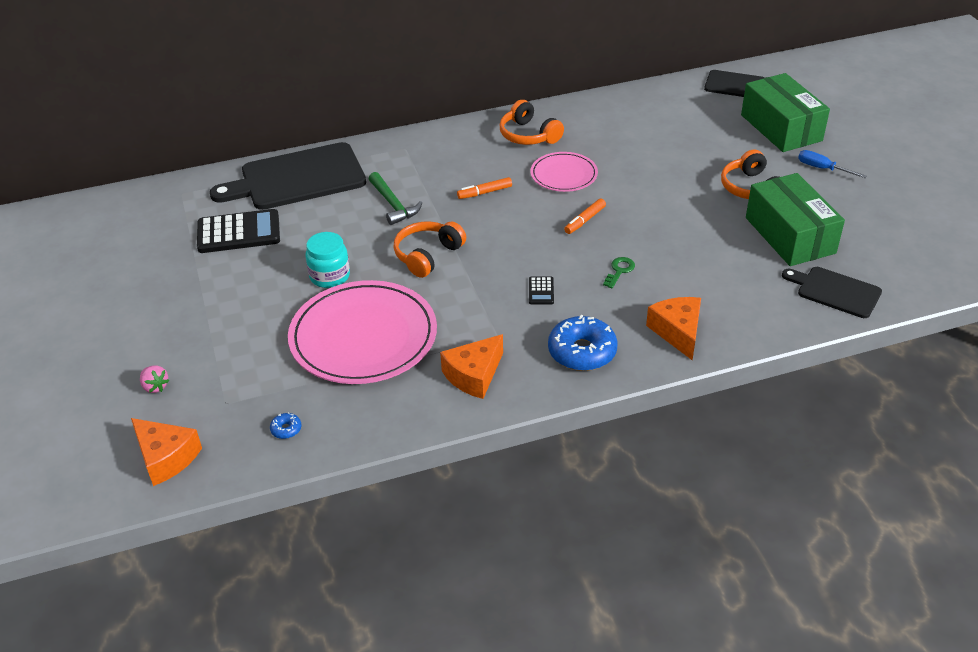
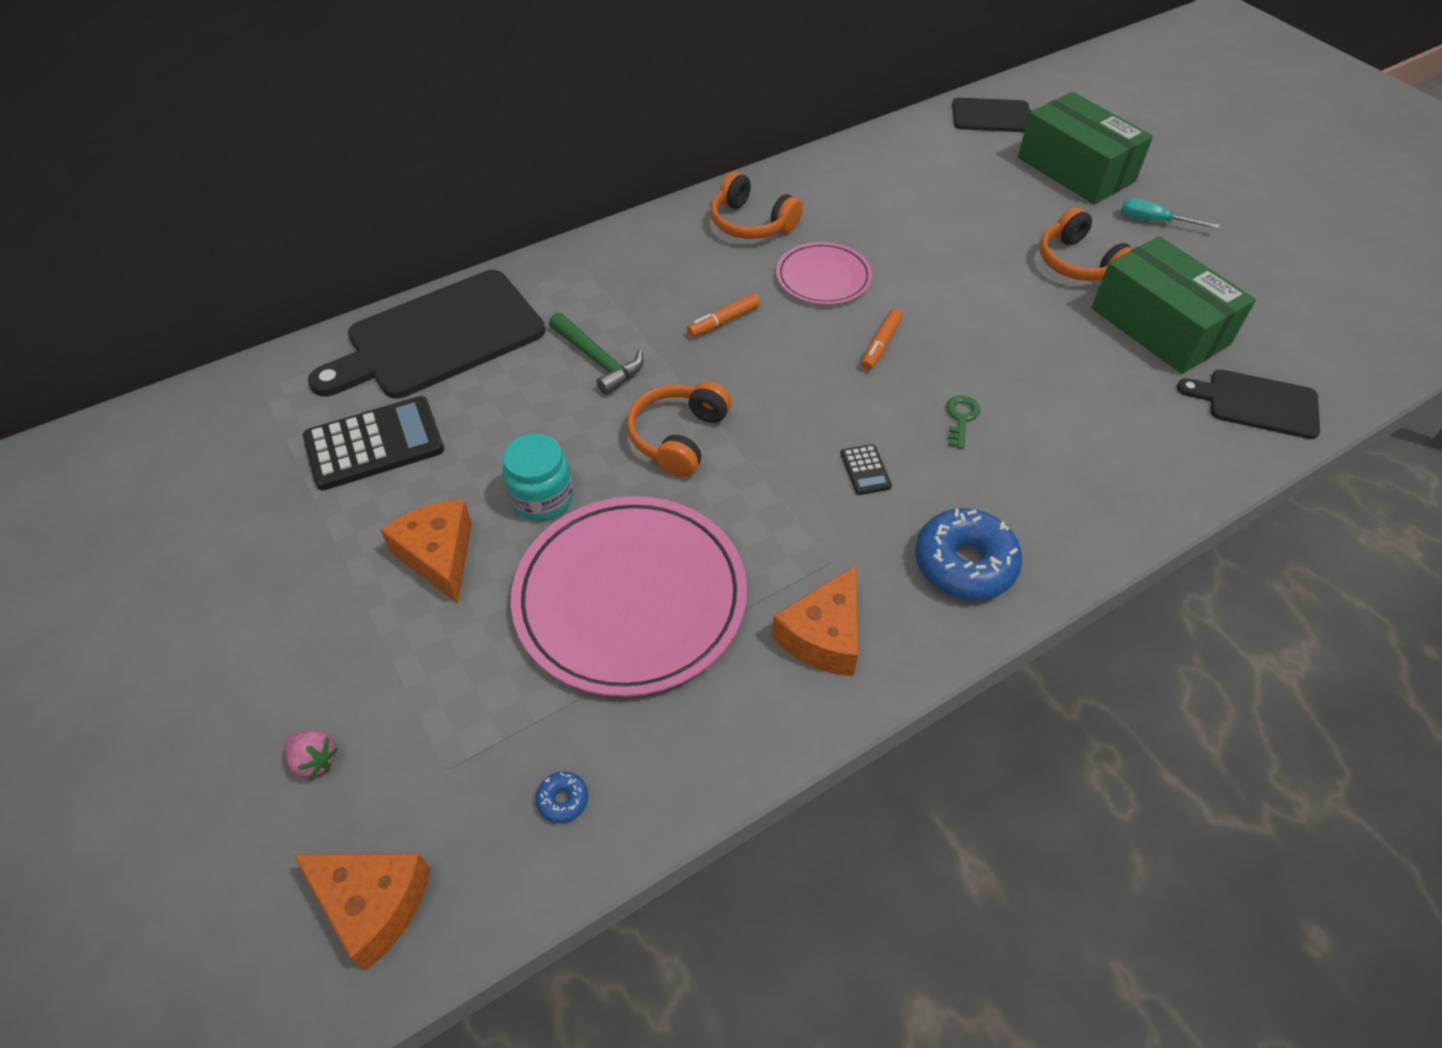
camera: 15 degrees left, 10 degrees up
orange cheese [646,297,701,360] -> orange cheese moved to [380,500,472,604]
blue screwdriver [798,150,867,178] -> turquoise screwdriver [1121,198,1219,229]

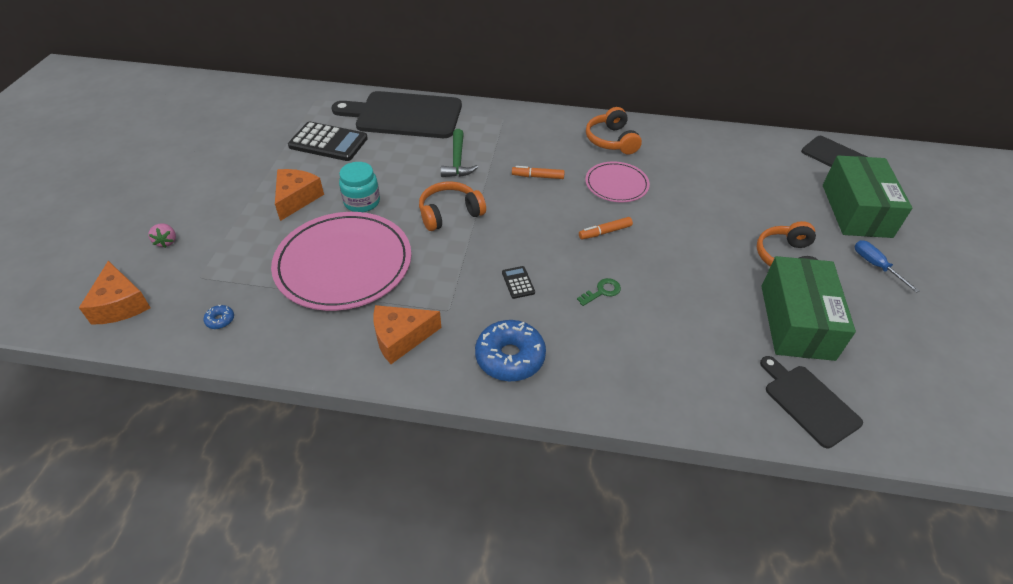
camera: 40 degrees right, 5 degrees down
black calculator [841,444,892,495] -> black calculator turned 135 degrees clockwise [502,266,535,299]
turquoise screwdriver [1121,198,1219,229] -> blue screwdriver [855,240,920,293]

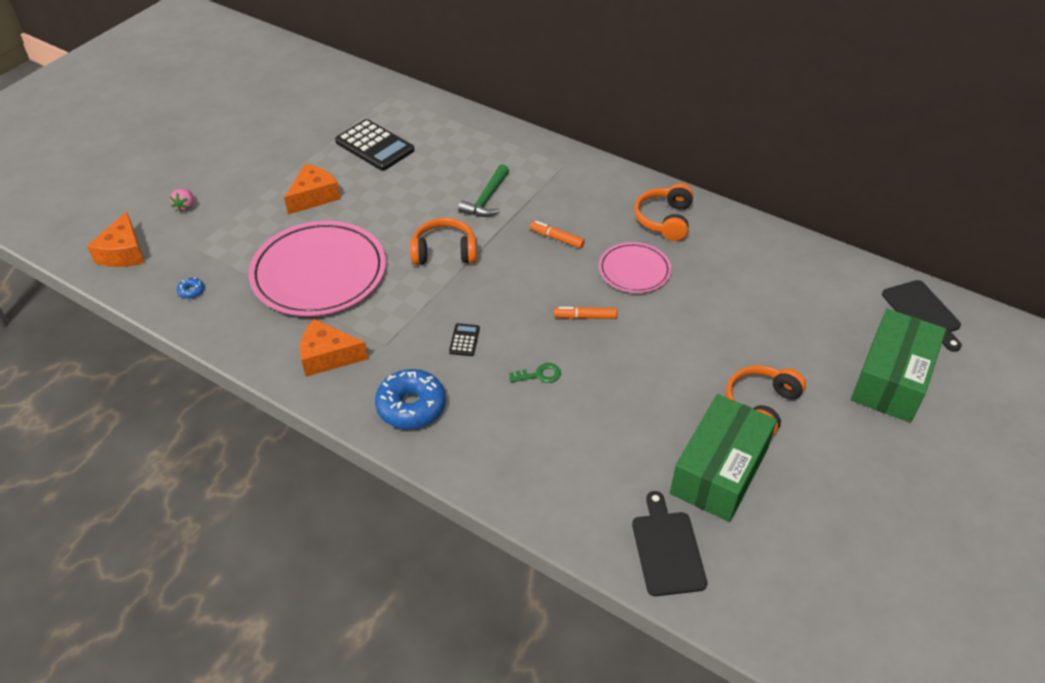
camera: 25 degrees right, 0 degrees up
black cutting board [332,91,462,138] -> none
turquoise jar [339,162,380,212] -> none
blue screwdriver [855,240,920,293] -> none

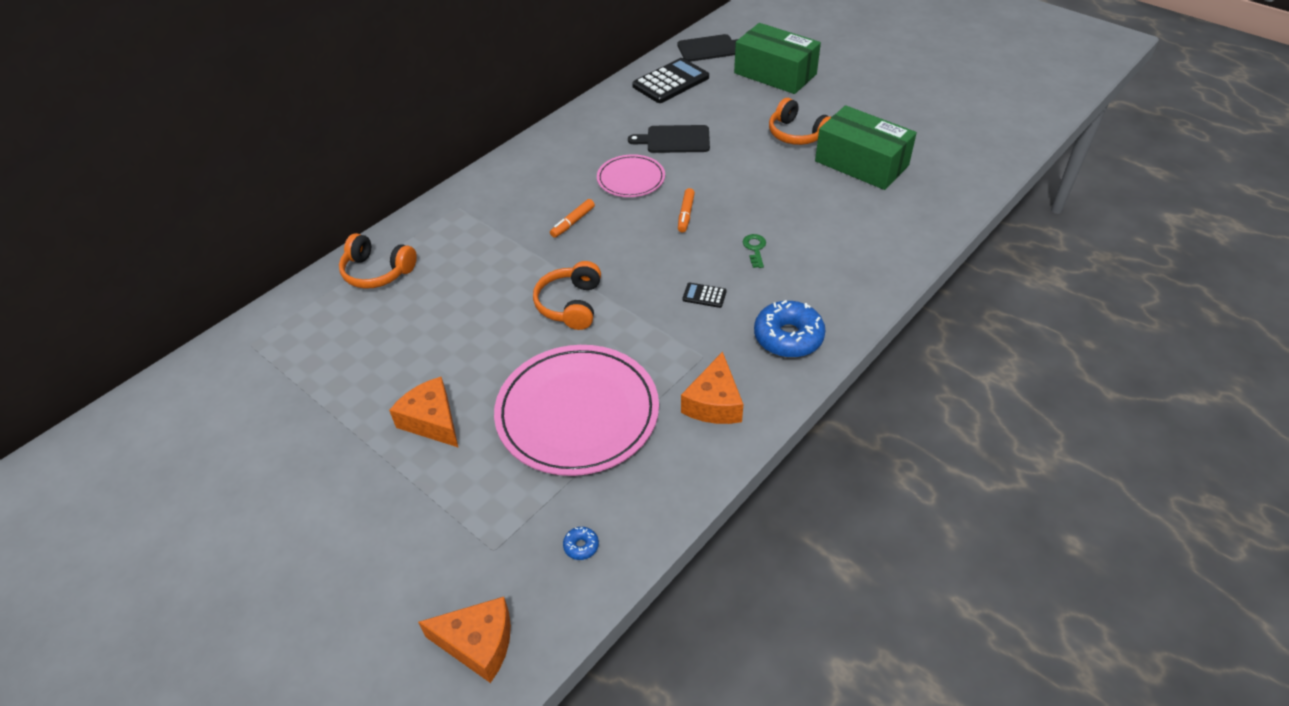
camera: 80 degrees left, 0 degrees up
pink strawberry [169,189,193,212] -> none
black calculator [335,119,415,171] -> black calculator moved to [632,58,709,103]
green hammer [458,164,509,217] -> none
black cutting board [632,491,707,596] -> black cutting board moved to [628,125,710,153]
orange headphones [634,183,693,241] -> orange headphones moved to [339,233,417,289]

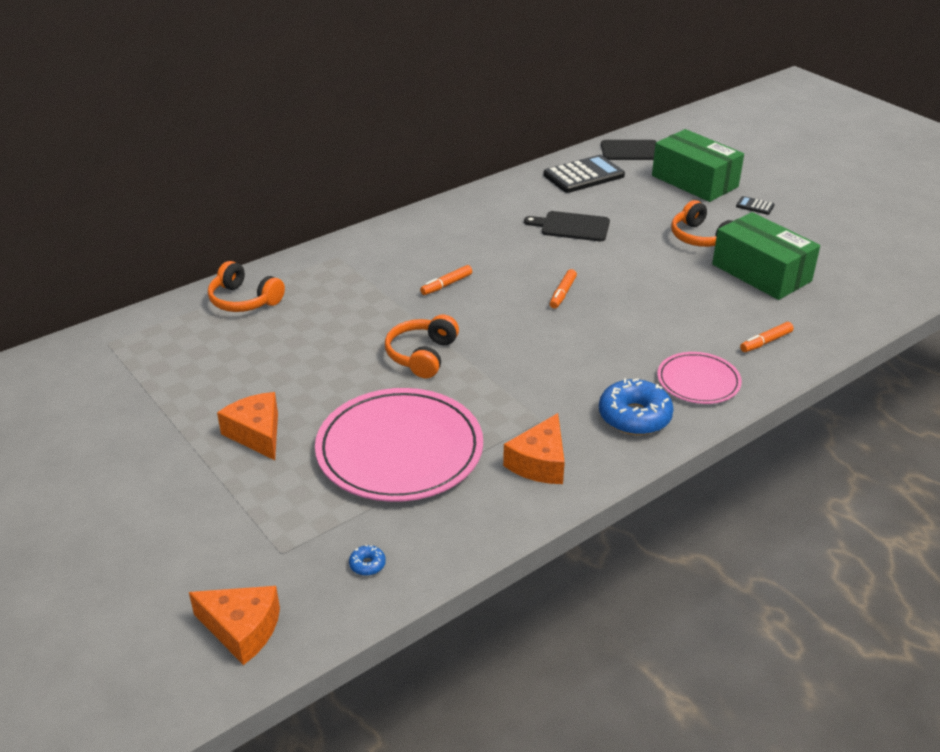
camera: 10 degrees right, 10 degrees down
pink plate [597,154,665,197] -> pink plate moved to [657,352,742,404]
black calculator [683,282,727,308] -> black calculator moved to [736,196,775,215]
green key [743,234,766,268] -> none
none -> orange marker [740,322,794,352]

